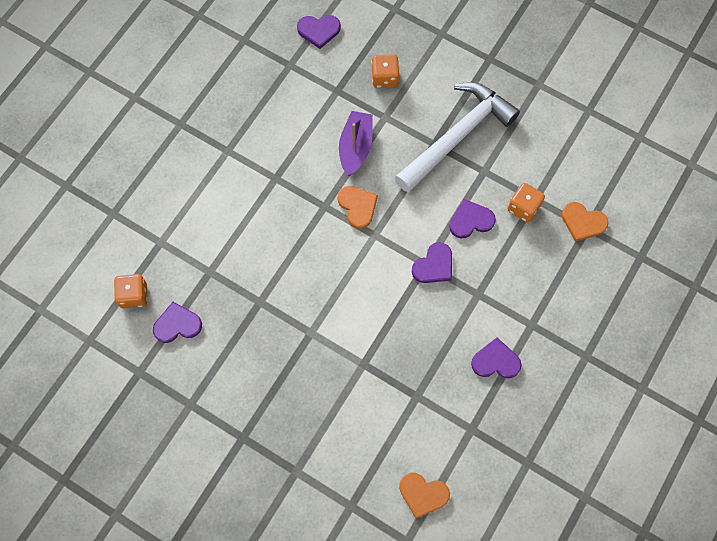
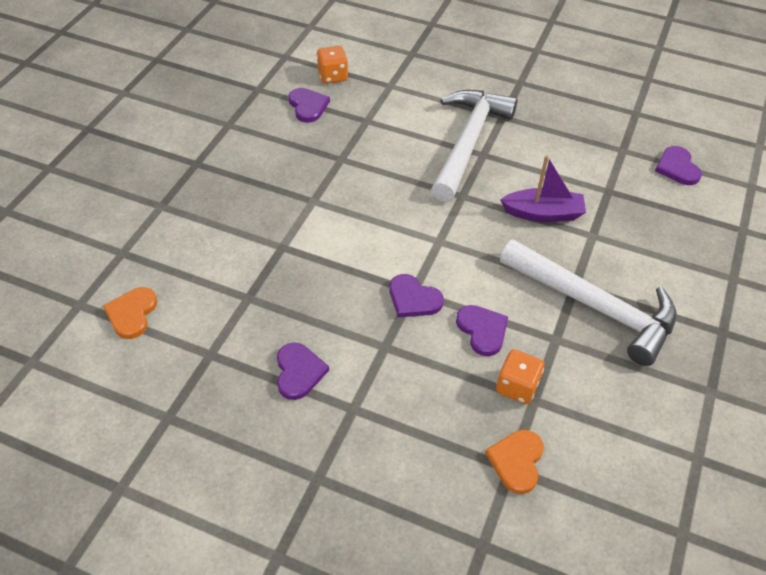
camera: 80 degrees right, 20 degrees down
orange heart [338,186,378,229] -> none
orange dice [372,54,400,88] -> none
none -> white hammer [431,90,518,202]

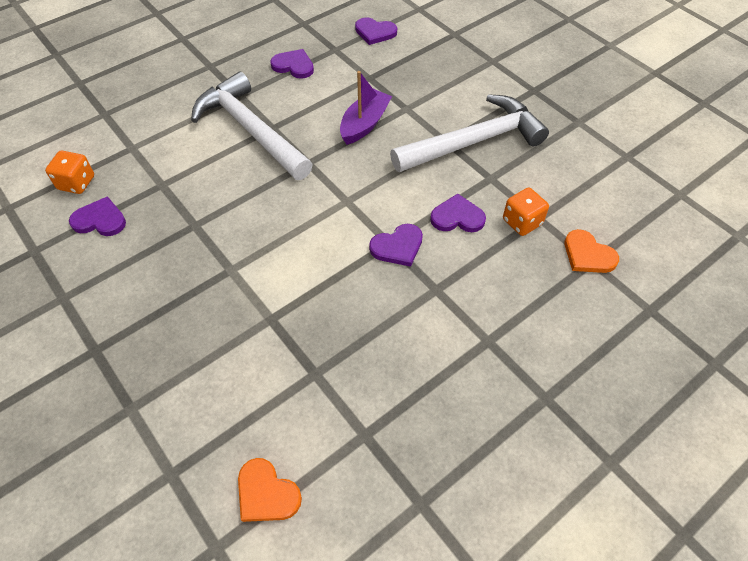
camera: 60 degrees left, 5 degrees up
purple heart [277,343,329,400] -> purple heart moved to [270,49,314,79]

